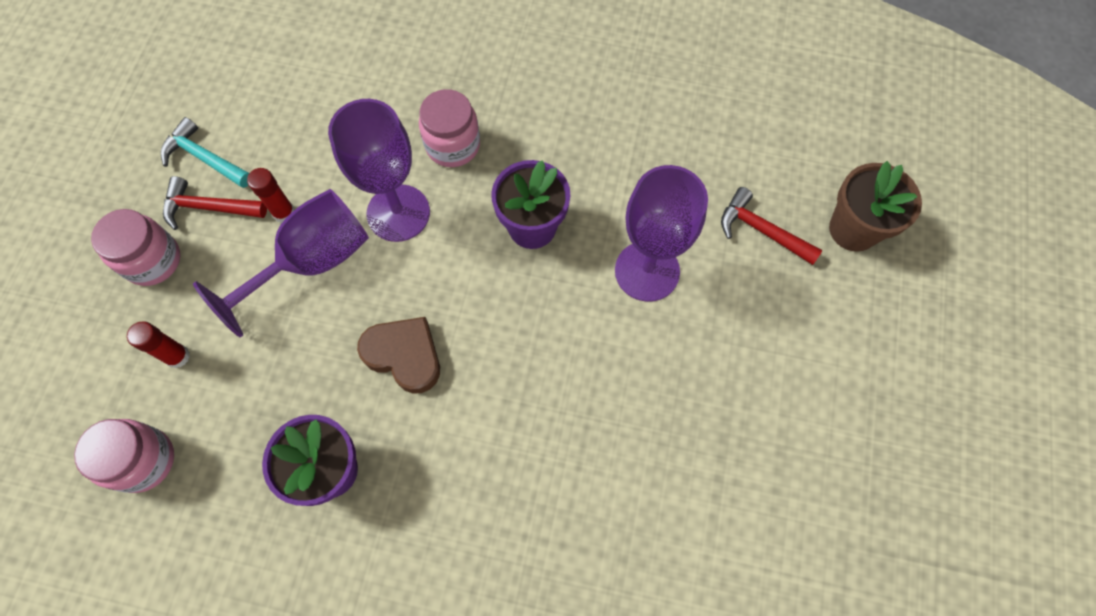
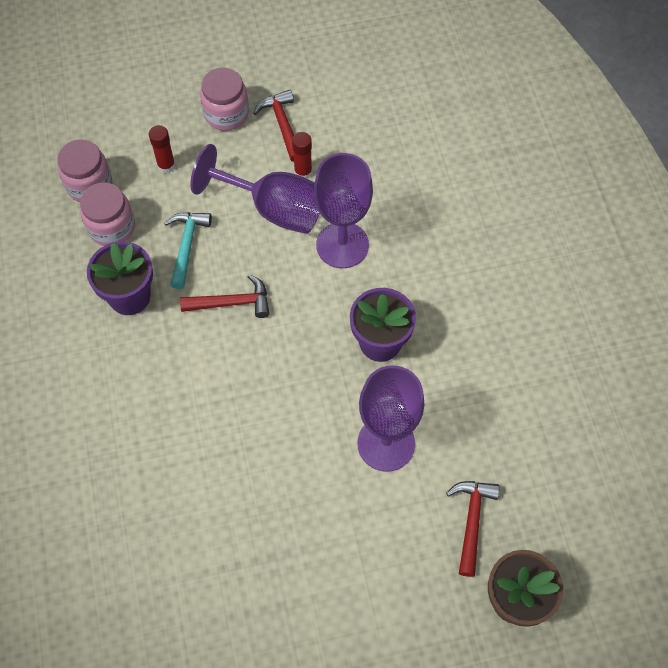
camera: 65 degrees right, 5 degrees down
turquoise hammer [161,117,249,188] -> turquoise hammer moved to [164,212,212,289]
brown heart [357,317,440,394] -> red hammer [180,274,270,318]
pink jar [419,89,480,167] -> pink jar moved to [80,183,135,246]

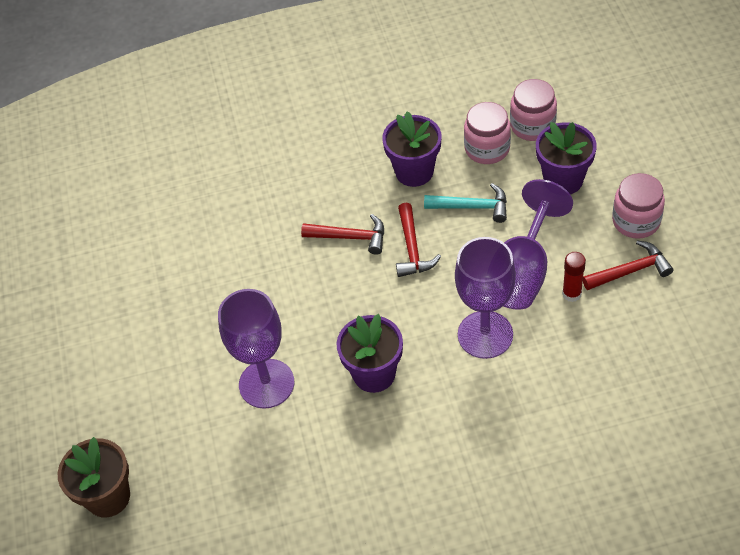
camera: 95 degrees right, 10 degrees down
red glue stick [149,125,176,173] -> purple flower pot [536,122,597,194]
red hammer [446,481,500,577] -> red hammer moved to [301,214,384,255]

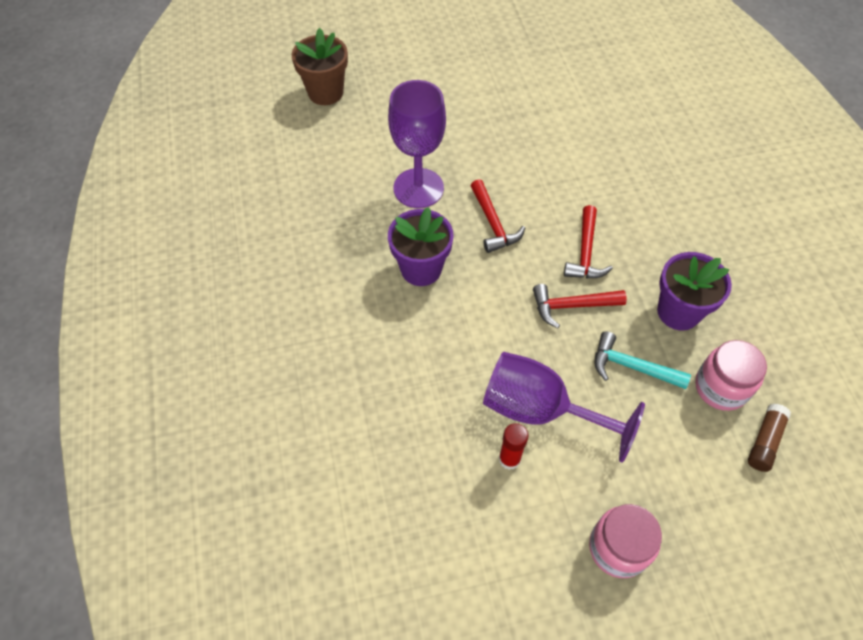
camera: 85 degrees right, 5 degrees up
turquoise hammer [424,183,507,223] -> turquoise hammer turned 105 degrees clockwise [594,331,691,389]
purple goblet [455,237,516,359] -> none
pink jar [510,79,557,141] -> brown glue stick [748,404,791,472]
purple flower pot [536,122,597,194] -> none
red hammer [583,240,673,290] -> red hammer moved to [471,179,525,253]

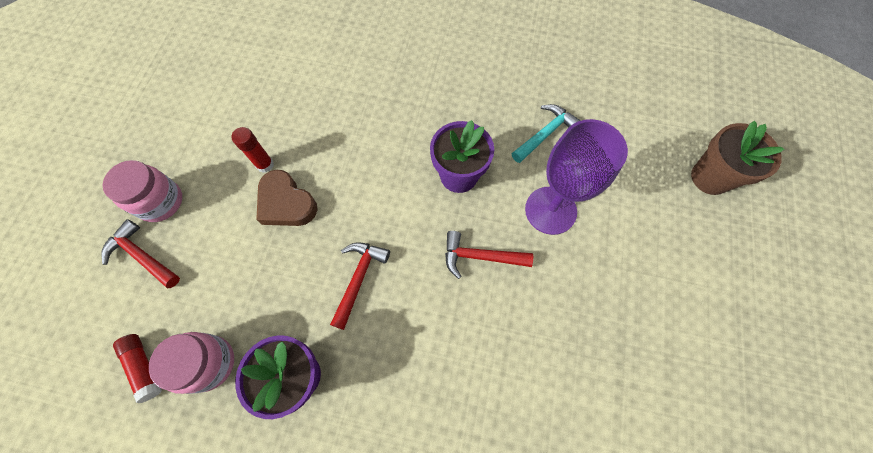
camera: 115 degrees right, 10 degrees up
purple goblet [483,352,645,463] -> brown heart [256,170,318,226]
red hammer [564,205,613,278] -> red hammer moved to [101,219,180,288]
turquoise hammer [594,331,691,389] -> turquoise hammer moved to [512,104,581,163]
brown glue stick [748,404,791,472] -> red glue stick [113,334,162,403]

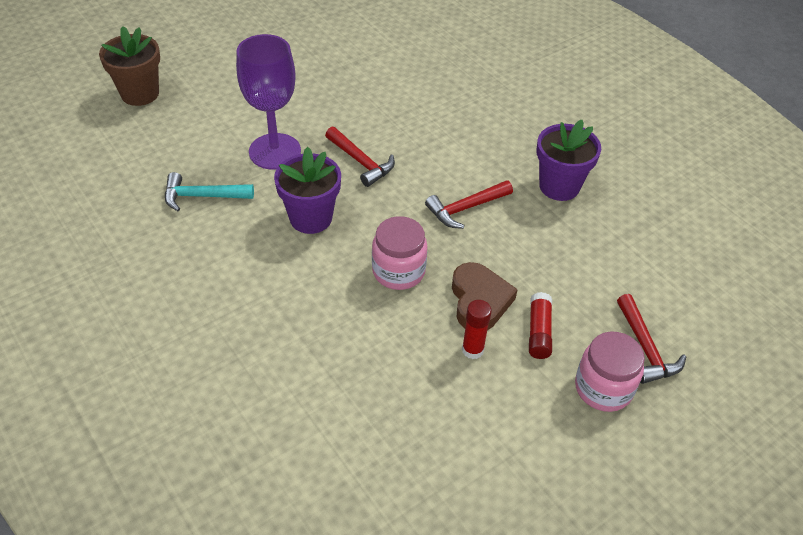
camera: 140 degrees left, 20 degrees down
red glue stick [113,334,162,403] -> red glue stick moved to [529,292,552,359]
pink jar [149,332,234,394] -> pink jar moved to [372,216,427,290]

